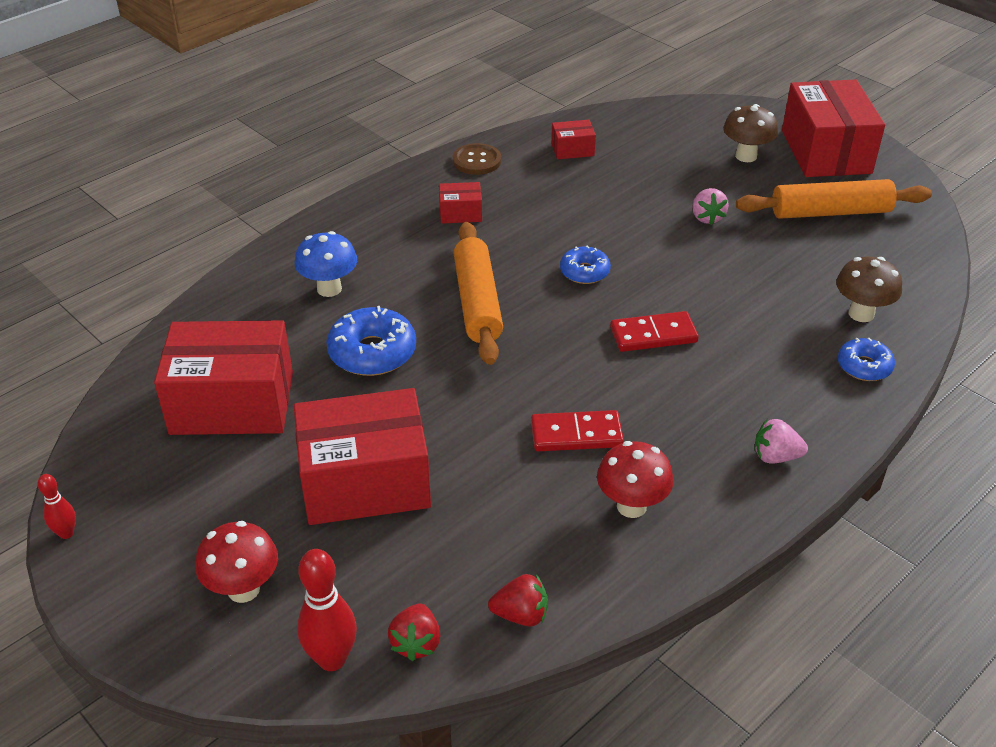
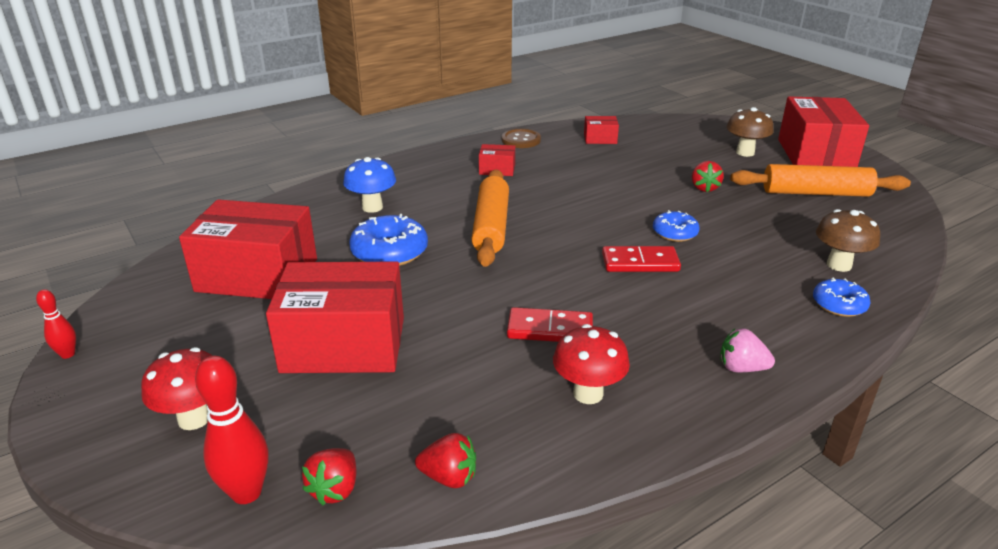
camera: 10 degrees right, 10 degrees down
blue donut [560,246,611,284] -> blue donut moved to [653,210,700,242]
pink strawberry [692,188,729,225] -> red strawberry [692,161,724,192]

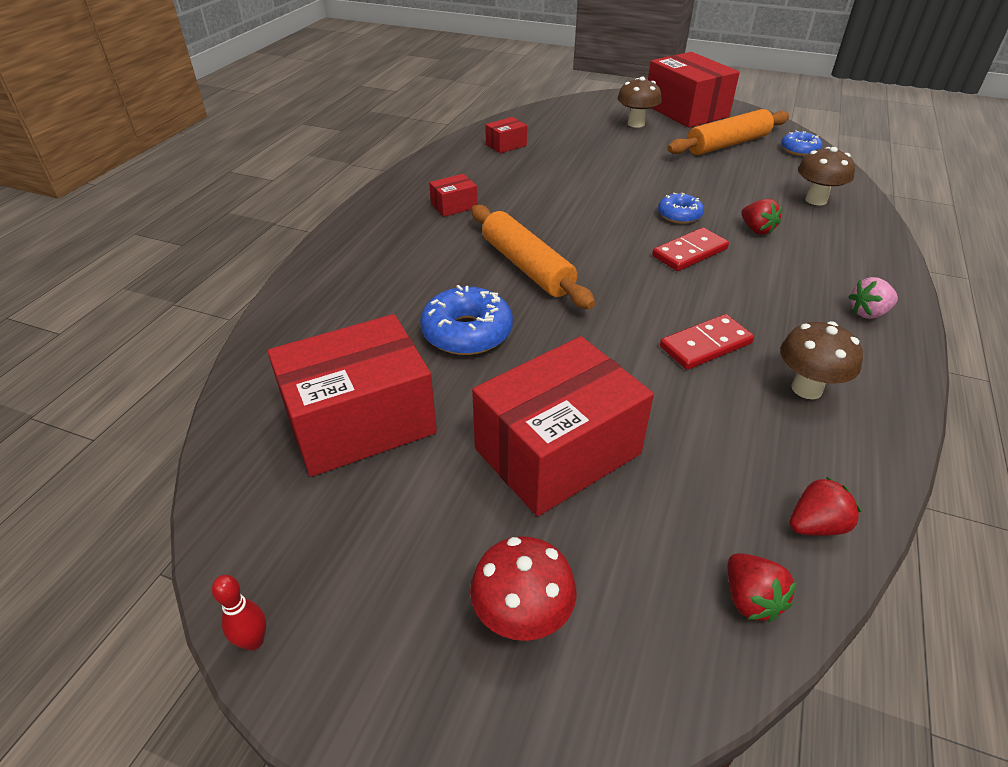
camera: 35 degrees left, 10 degrees up
red bowling pin [195,356,268,504] -> none
blue mushroom [343,157,396,213] -> none
brown button [502,129,541,148] -> none
red mushroom [553,324,630,404] -> brown mushroom [780,321,863,399]
red strawberry [692,161,724,192] -> red strawberry moved to [741,199,782,235]
blue donut [813,278,871,317] -> blue donut moved to [781,131,822,156]

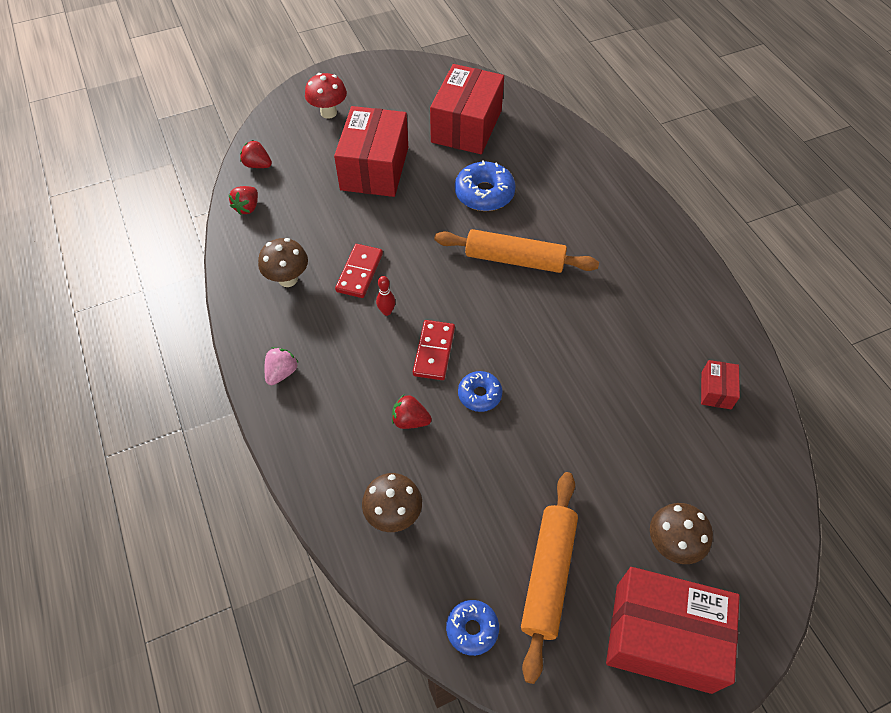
camera: 135 degrees right, 15 degrees up
red bowling pin [212,575,266,650] -> red bowling pin moved to [376,276,395,316]
red box [429,174,477,217] -> none

